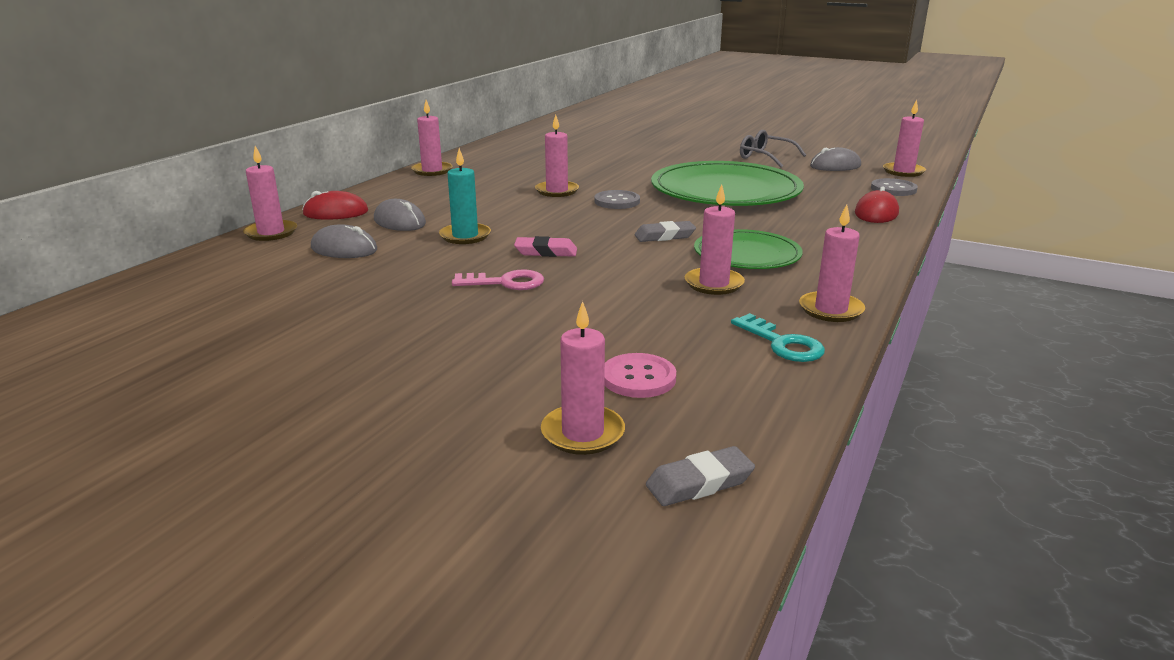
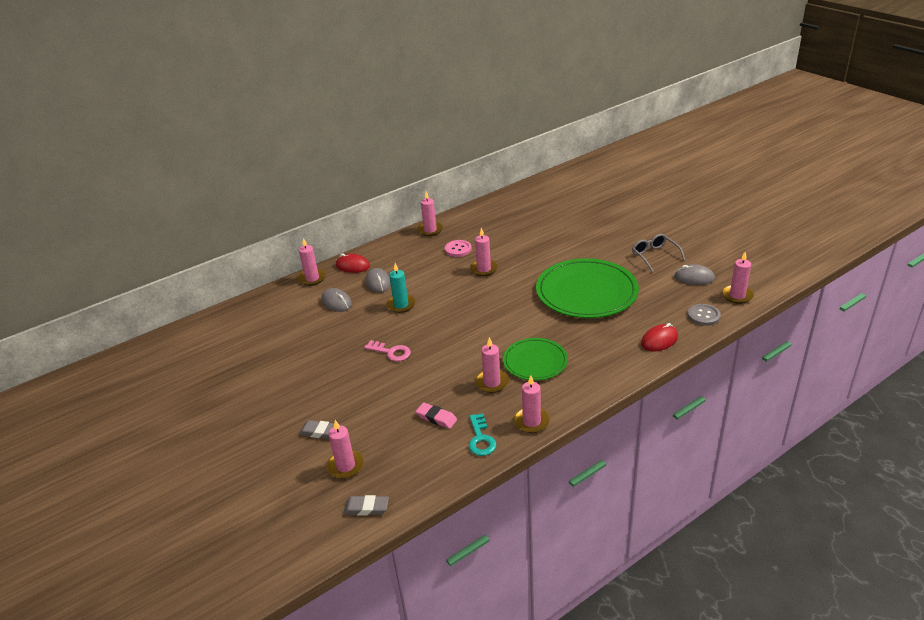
camera: 30 degrees right, 10 degrees up
pink eraser [514,236,577,257] -> pink eraser moved to [416,402,457,429]
grey button [595,190,640,209] -> none
pink button [604,353,676,398] -> pink button moved to [445,240,472,257]
grey eraser [634,221,696,242] -> grey eraser moved to [299,420,340,439]

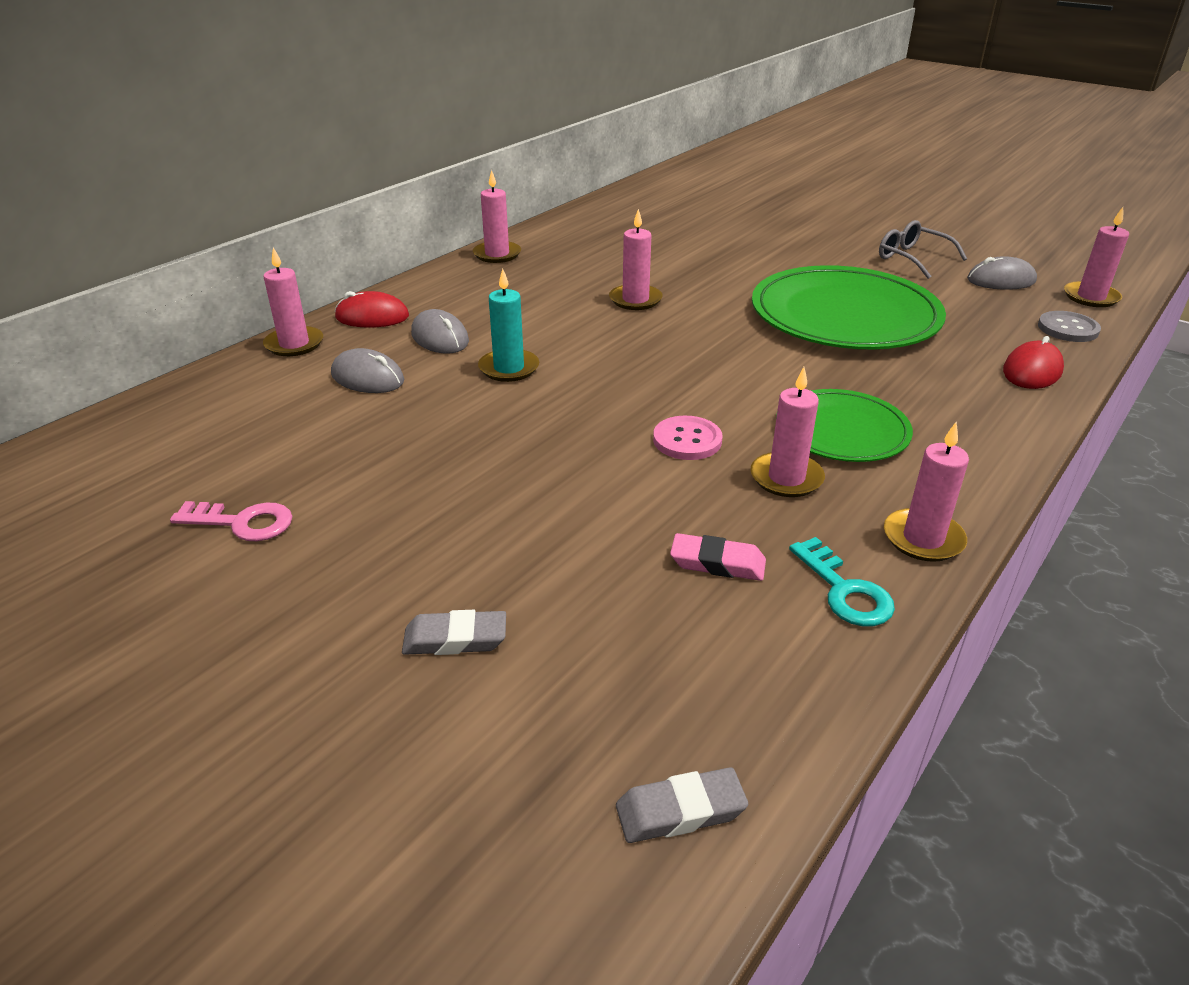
camera: 20 degrees left, 0 degrees up
pink candle [327,420,364,479] -> none
pink key [364,340,411,362] -> pink key moved to [170,501,292,541]
pink button [445,240,472,257] -> pink button moved to [653,416,723,460]

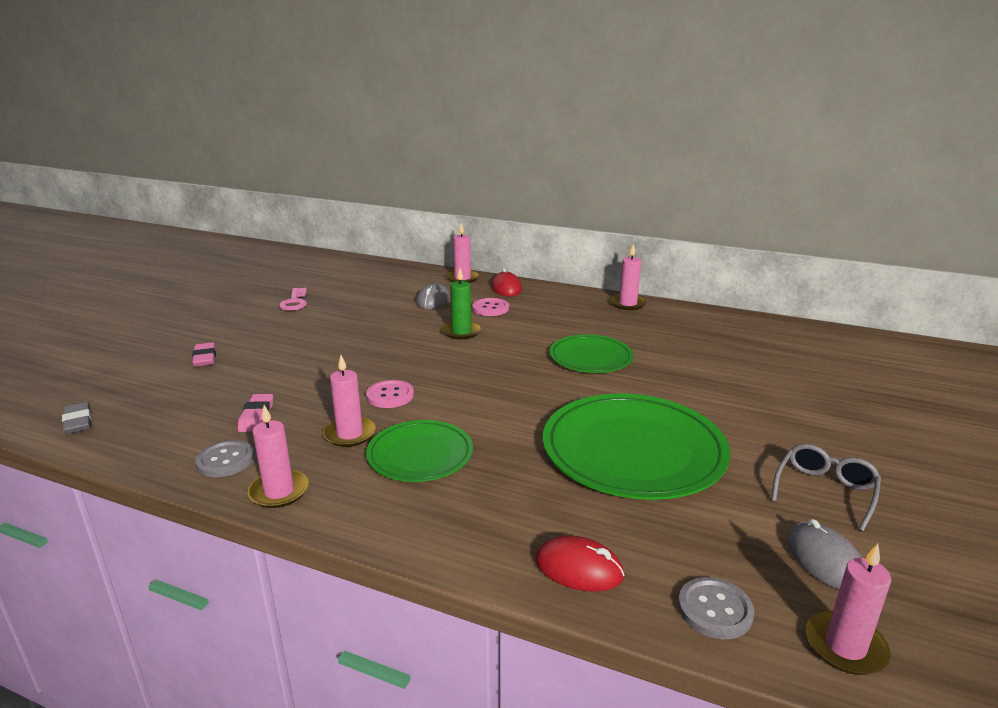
camera: 75 degrees right, 10 degrees down
grey eraser [402,610,506,655] -> pink eraser [192,342,216,367]
grey mouse [411,309,469,354] -> pink button [472,298,509,316]
turquoise candle [478,269,539,382] -> green candle [442,268,481,339]
pink candle [609,209,663,310] -> green plate [549,334,634,373]
turquoise key [789,537,895,626] -> grey button [195,440,254,477]

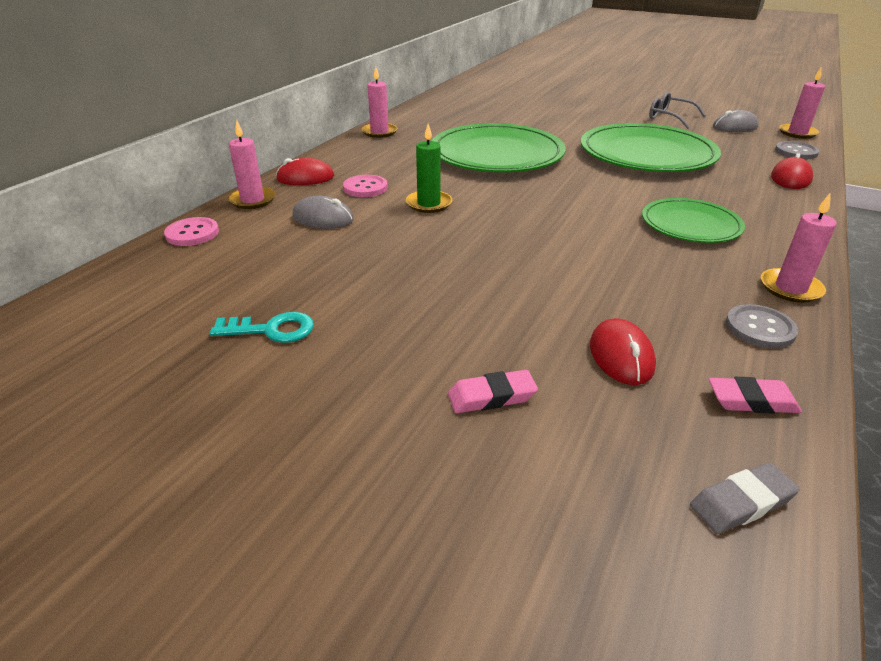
camera: 85 degrees left, 10 degrees up
pink eraser [238,394,273,432] -> pink eraser moved to [709,377,802,413]
pink key [279,288,307,311] -> turquoise key [210,312,314,343]
pink candle [323,355,376,447] -> none
pink button [366,380,414,408] -> pink button moved to [164,217,219,246]
green plate [549,334,634,373] -> green plate [432,123,566,172], size x1.74
none -> red mouse [590,318,656,385]

